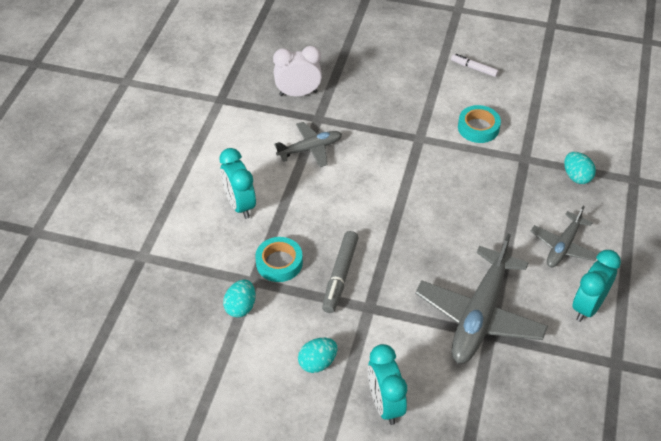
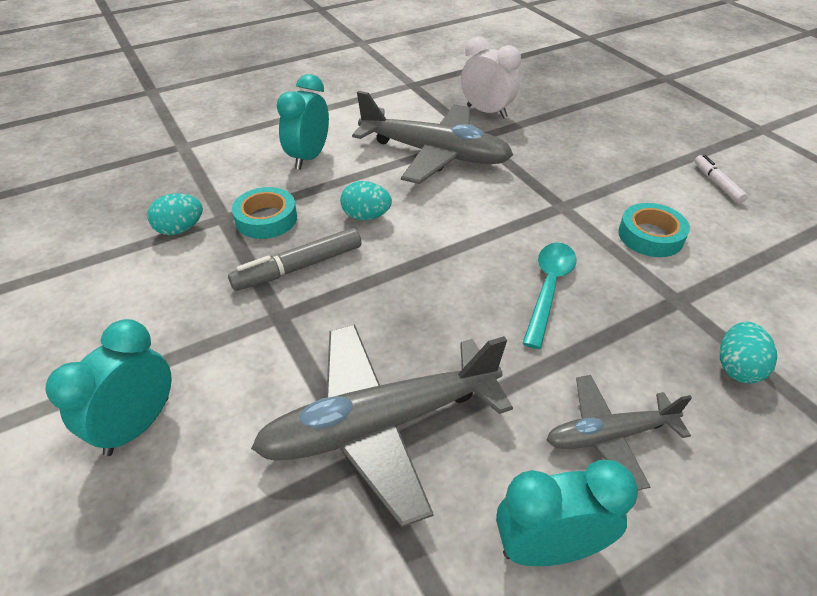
camera: 45 degrees right, 5 degrees down
grey plane [274,122,342,167] -> grey plane [352,91,513,184], size x1.80
turquoise egg [298,338,337,373] -> turquoise egg moved to [340,181,392,220]
none -> turquoise spoon [522,243,577,349]

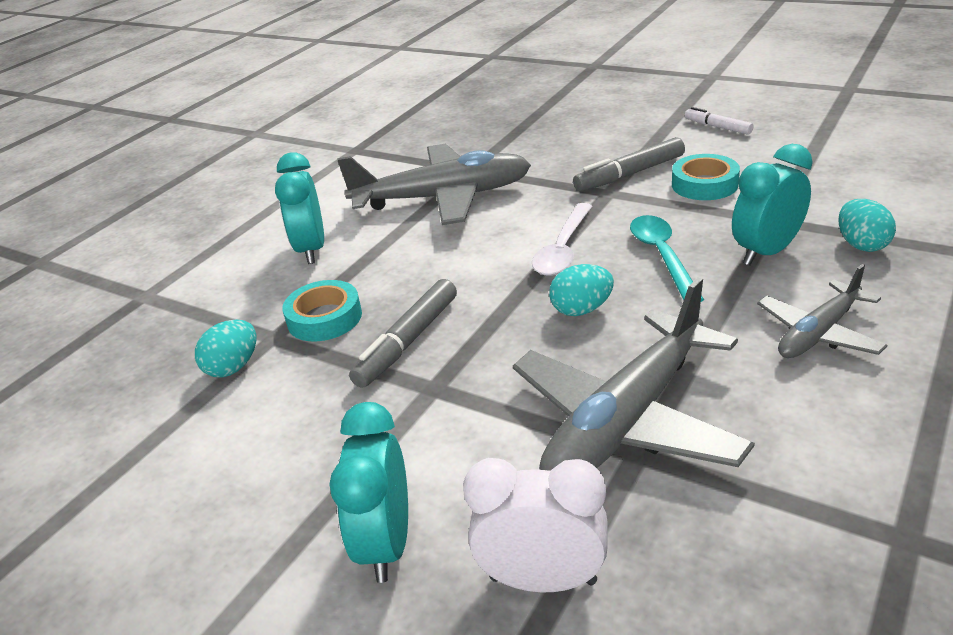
camera: 25 degrees left, 10 degrees down
turquoise egg [340,181,392,220] -> turquoise egg moved to [549,264,614,316]
white clock [461,36,521,119] -> white clock moved to [463,458,608,592]
turquoise clock [496,460,638,566] -> turquoise clock moved to [732,144,813,265]
none -> white spoon [532,203,592,276]
none -> grey marker [573,137,685,192]

